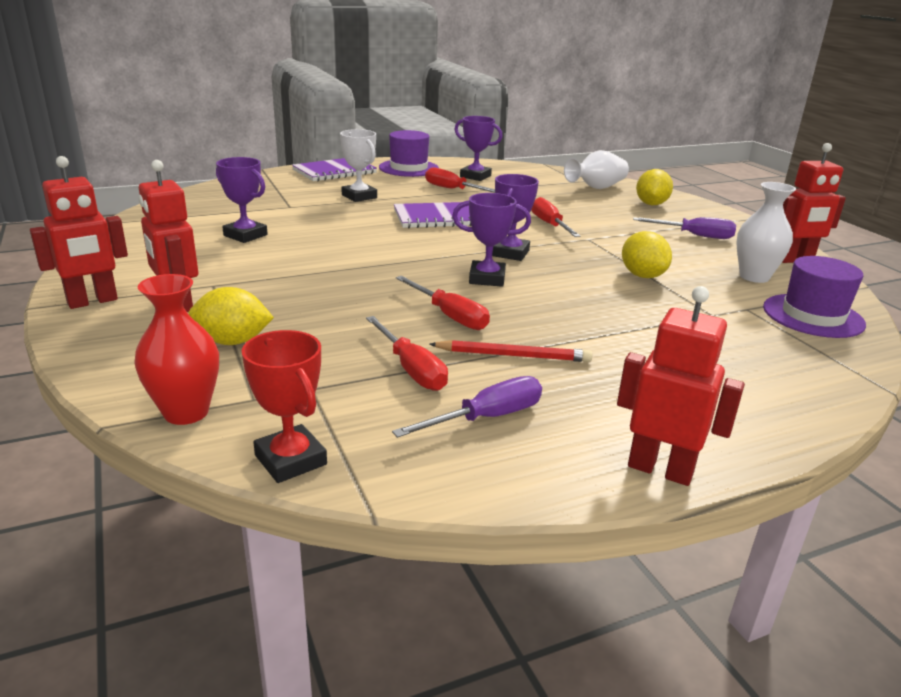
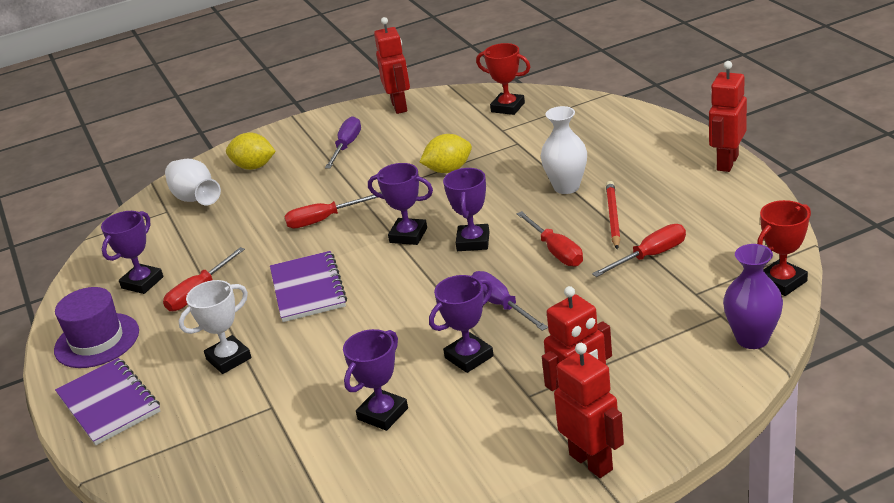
camera: 85 degrees left, 5 degrees up
red vase [134,274,219,425] -> purple vase [723,244,783,349]
yellow lemon [188,287,274,345] -> none
purple screwdriver [392,376,542,438] -> purple screwdriver moved to [471,271,548,331]
red screwdriver [396,276,490,330] -> red screwdriver turned 105 degrees clockwise [516,211,583,266]
white vase [736,182,796,283] -> white vase moved to [541,106,587,194]
purple hat [763,256,866,338] -> red trophy [476,43,530,115]
none -> purple trophy [429,275,494,373]

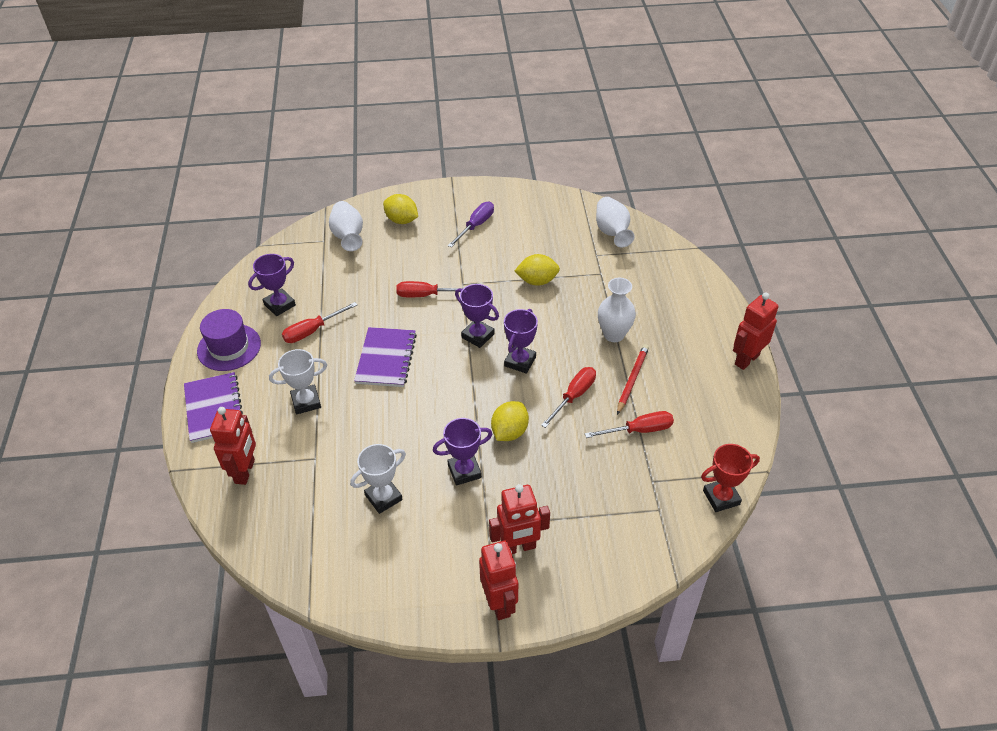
camera: 15 degrees right, 15 degrees up
purple trophy [343,329,408,431] -> white trophy [350,444,406,514]
red robot [374,17,410,114] -> red robot moved to [210,407,256,485]
purple screwdriver [471,271,548,331] -> yellow lemon [491,401,529,441]
red trophy [476,43,530,115] -> white vase [596,197,635,248]
red screwdriver [516,211,583,266] -> red screwdriver turned 135 degrees counterclockwise [541,367,596,428]
purple vase [723,244,783,349] -> none

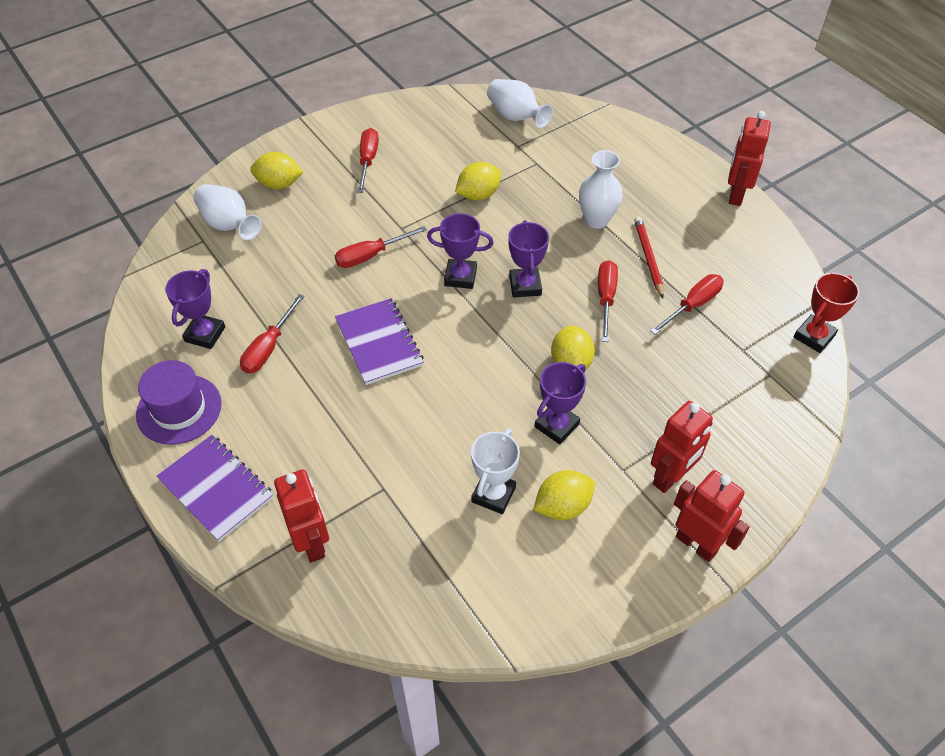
camera: 30 degrees left, 5 degrees up
white trophy [269,349,327,414] -> none
purple screwdriver [448,202,494,248] -> red screwdriver [357,128,379,193]
none -> yellow lemon [533,470,595,520]

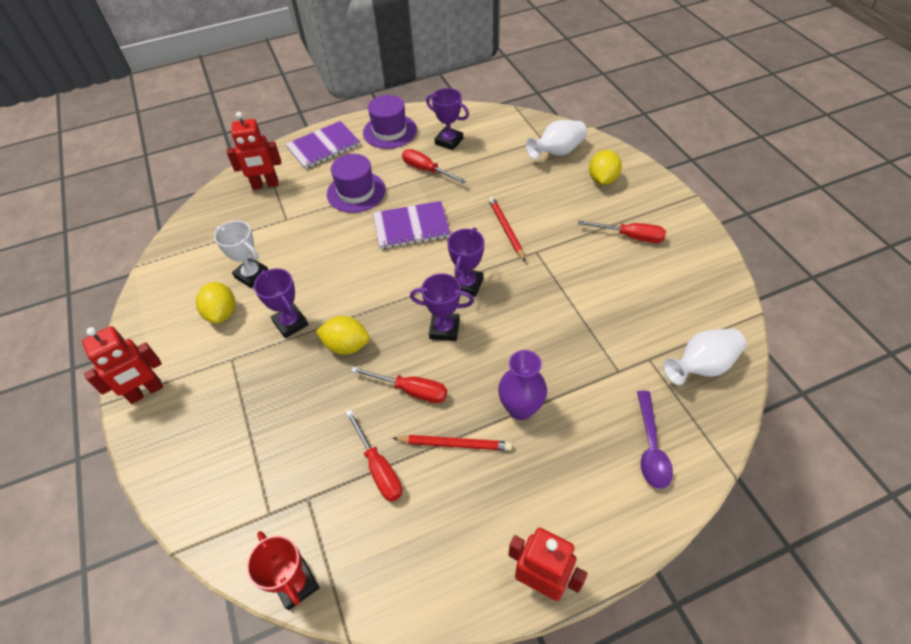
camera: 105 degrees right, 0 degrees up
red screwdriver [335,226,427,268] -> red pencil [488,196,526,262]
yellow lemon [455,162,501,201] -> none
white vase [579,150,623,229] -> purple vase [498,350,547,420]
red robot [651,401,713,493] -> none
none -> purple hat [327,154,386,213]
none -> purple spoon [637,391,673,489]

